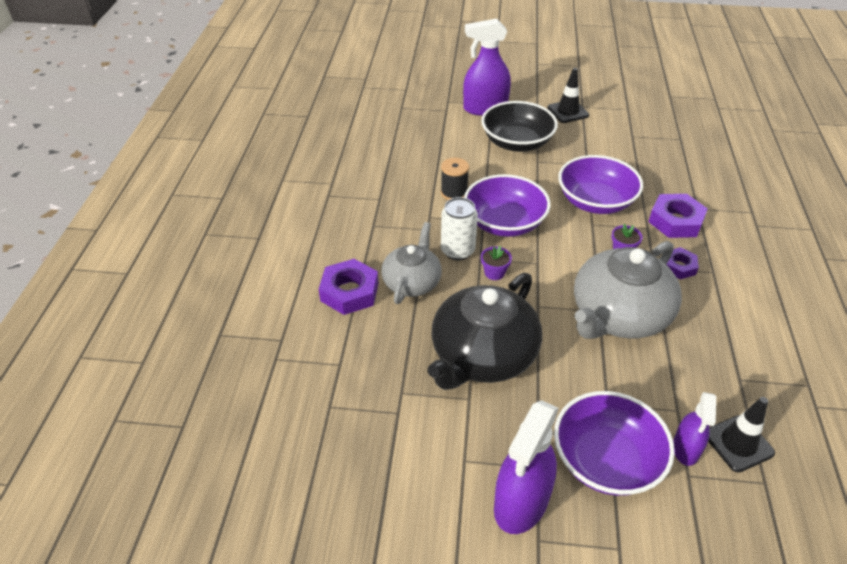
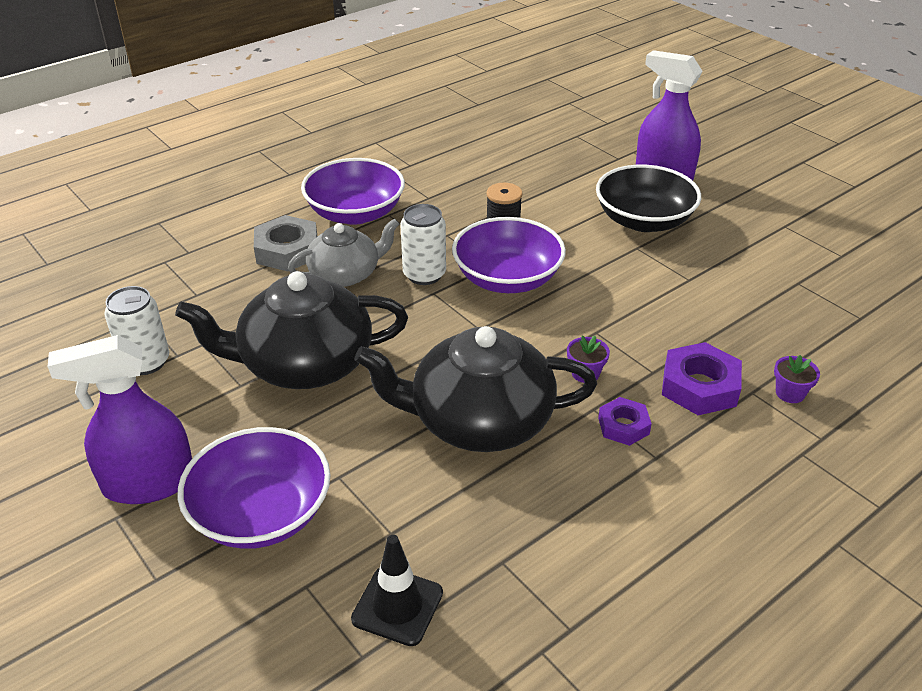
camera: 45 degrees right, 5 degrees down
purple nut [319,259,378,315] -> grey nut [254,215,318,271]
purple flower pot [481,246,512,280] -> purple flower pot moved to [774,355,820,403]
black traffic cone [548,68,589,123] -> none
purple bowl [558,155,643,214] -> purple bowl moved to [301,158,405,225]
grey teapot [574,241,682,339] -> black teapot [354,326,597,452]
purple spray bottle [673,392,716,466] -> none
none -> white can [104,286,169,375]

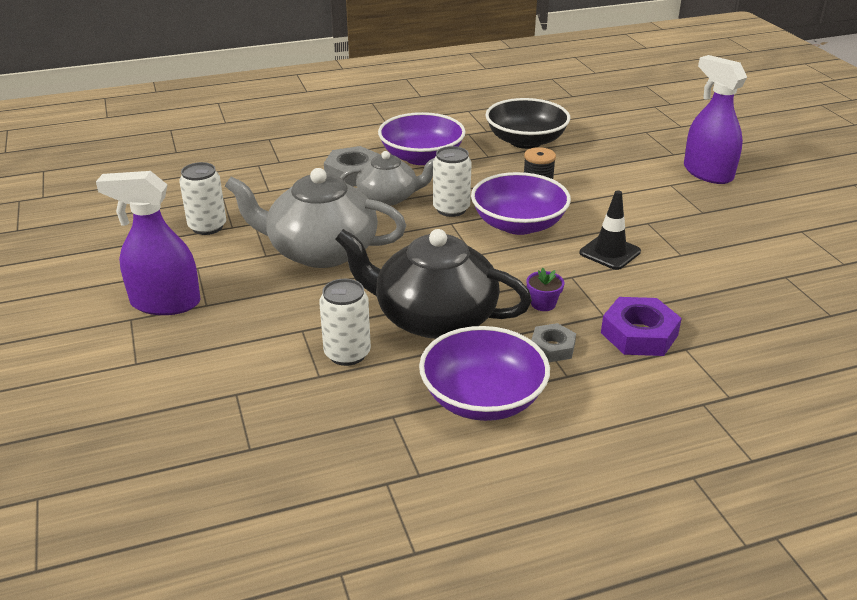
camera: 20 degrees right, 5 degrees down
black teapot [175,271,408,389] -> grey teapot [225,168,407,268]
purple bowl [178,427,330,549] -> purple bowl moved to [419,326,550,421]
black traffic cone [351,535,443,646] -> black traffic cone moved to [579,190,641,270]
black bowl [596,165,701,232] -> black bowl moved to [485,98,570,149]
purple nut [598,397,652,446] -> grey nut [532,323,576,362]
purple flower pot [774,355,820,403] -> none
none -> white can [319,279,371,366]

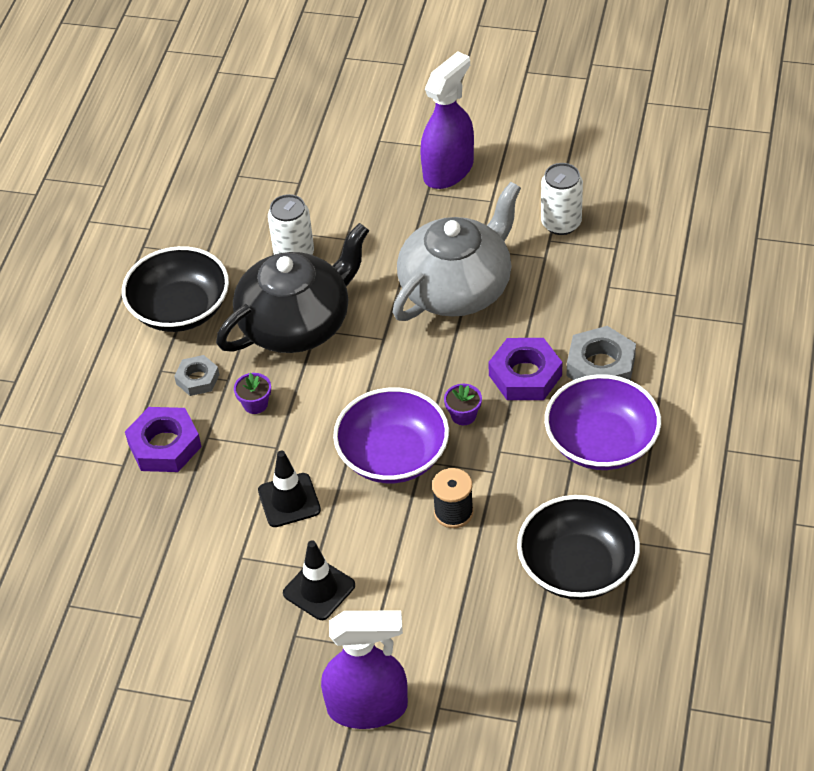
camera: 125 degrees right, 15 degrees up
grey teapot [340,151,435,206] -> purple nut [488,338,562,400]
purple bowl [419,326,550,421] -> black bowl [122,246,229,332]
white can [433,146,472,217] -> purple flower pot [444,384,482,425]
none -> black traffic cone [283,540,355,620]

